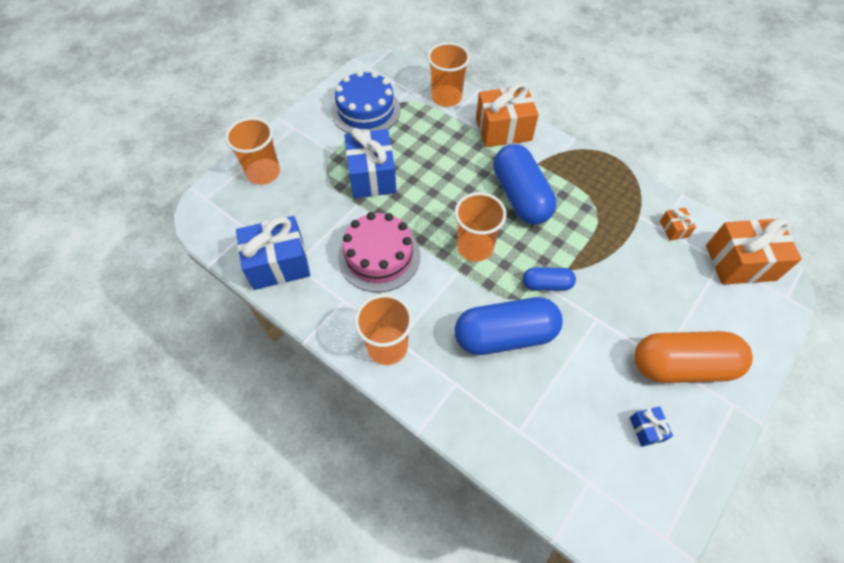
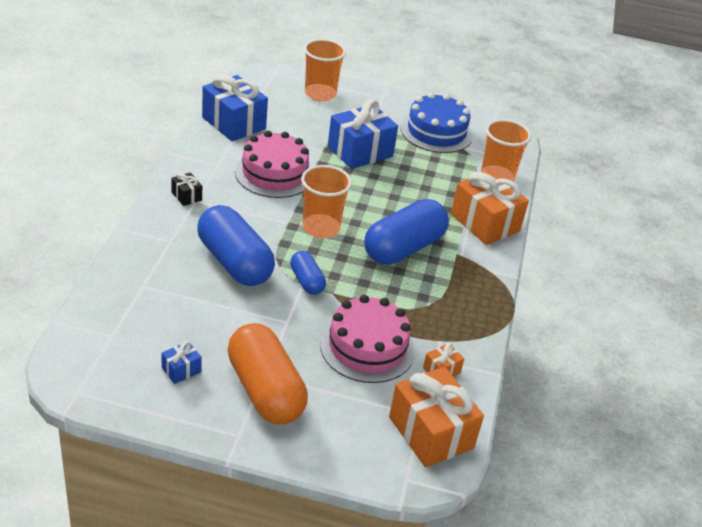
camera: 60 degrees right, 20 degrees down
orange cup [354,294,413,365] -> black gift [171,172,202,206]
none -> pink cake [320,295,415,383]

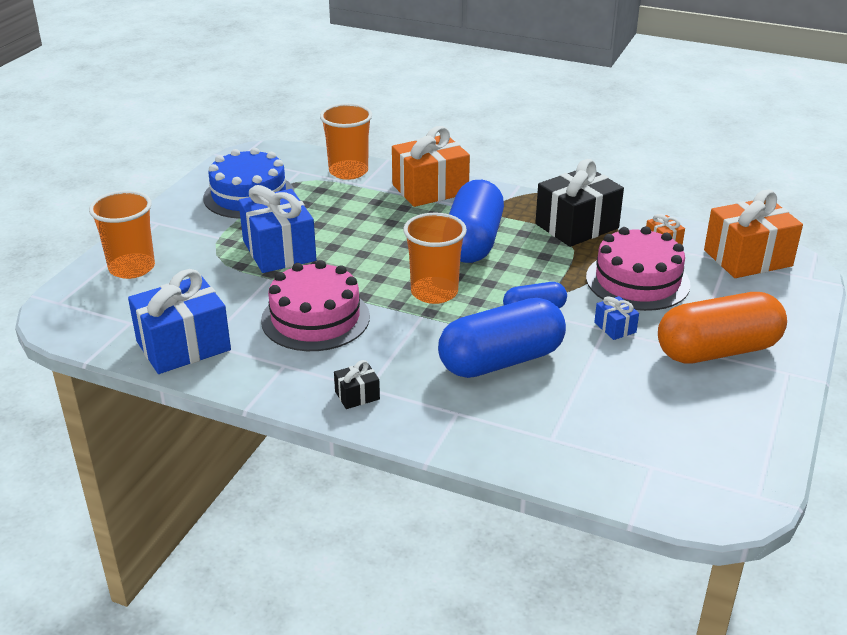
camera: 75 degrees left, 5 degrees down
blue gift [161,341,202,384] -> blue gift moved to [594,296,639,340]
blue capsule [365,199,449,265] -> blue capsule turned 45 degrees clockwise [449,180,504,263]
none -> black gift [535,159,624,247]

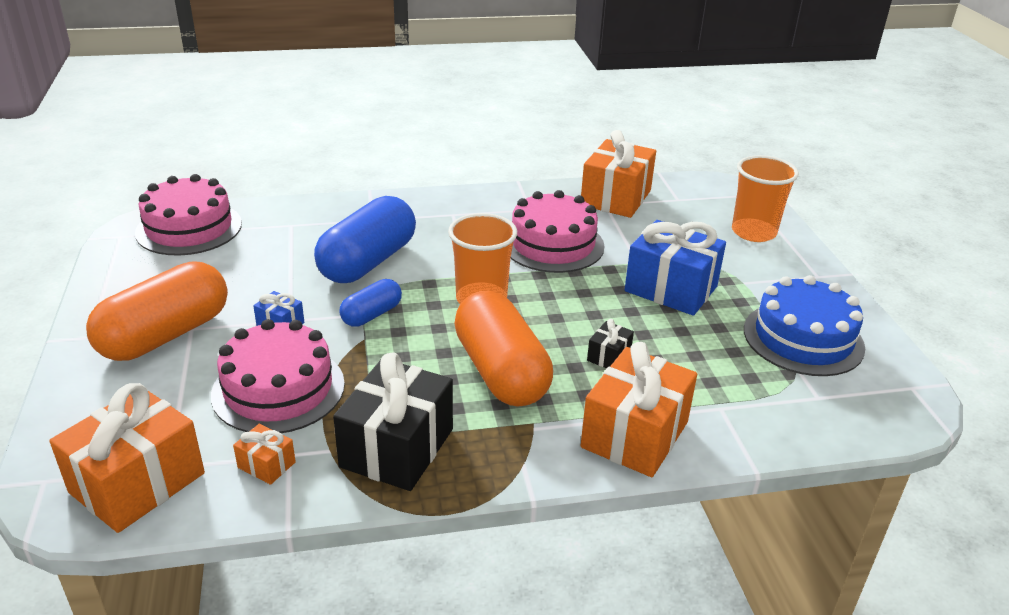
camera: 145 degrees right, 0 degrees up
blue gift [128,269,231,374] -> orange gift [581,130,656,218]
orange cup [320,103,372,180] -> none
black gift [334,360,380,409] -> black gift moved to [587,319,634,368]
blue capsule [449,180,504,263] -> orange capsule [454,291,553,407]
none -> pink cake [135,174,242,256]

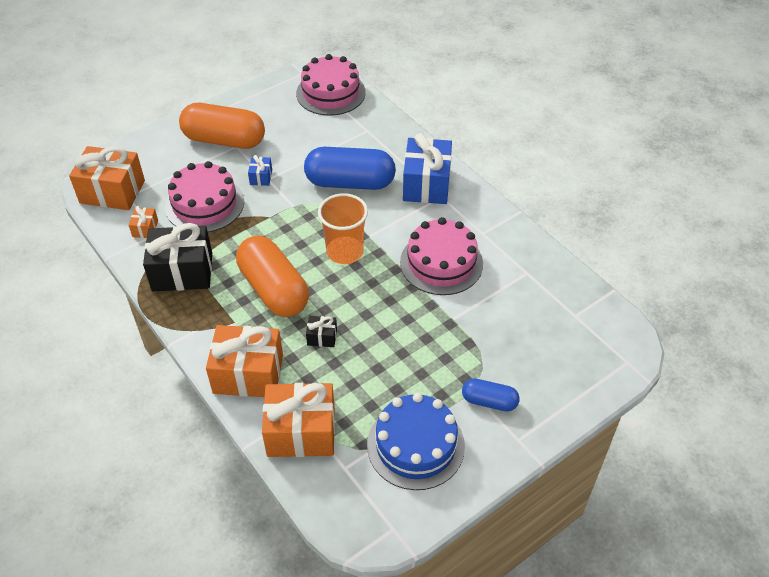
camera: 65 degrees right, 15 degrees up
blue capsule [339,279,402,327] -> blue capsule moved to [462,378,520,411]
orange capsule [454,291,553,407] -> orange capsule turned 75 degrees counterclockwise [236,236,309,317]
orange gift [581,130,656,218] -> orange gift moved to [262,383,335,457]
blue gift [625,220,726,316] -> blue gift moved to [403,133,452,204]
orange cup [732,155,799,242] -> none

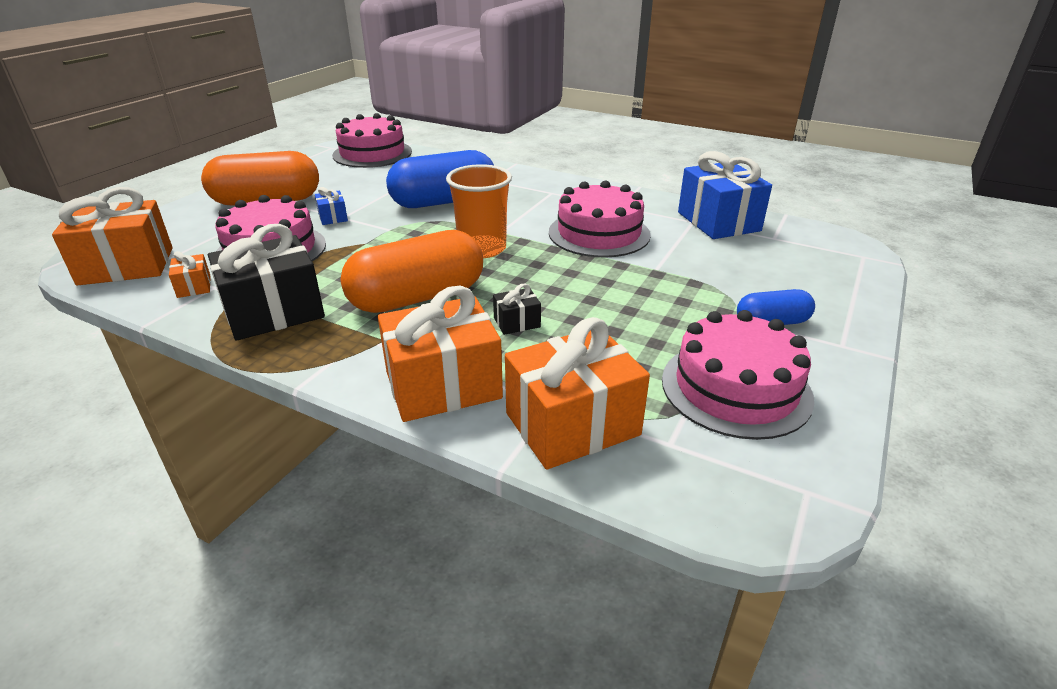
camera: 25 degrees left, 15 degrees down
orange capsule [236,236,309,317] -> orange capsule turned 60 degrees counterclockwise [341,230,483,313]
blue cake [367,393,465,490] -> pink cake [662,310,814,440]
blue gift [403,133,452,204] -> blue gift moved to [678,151,772,239]

